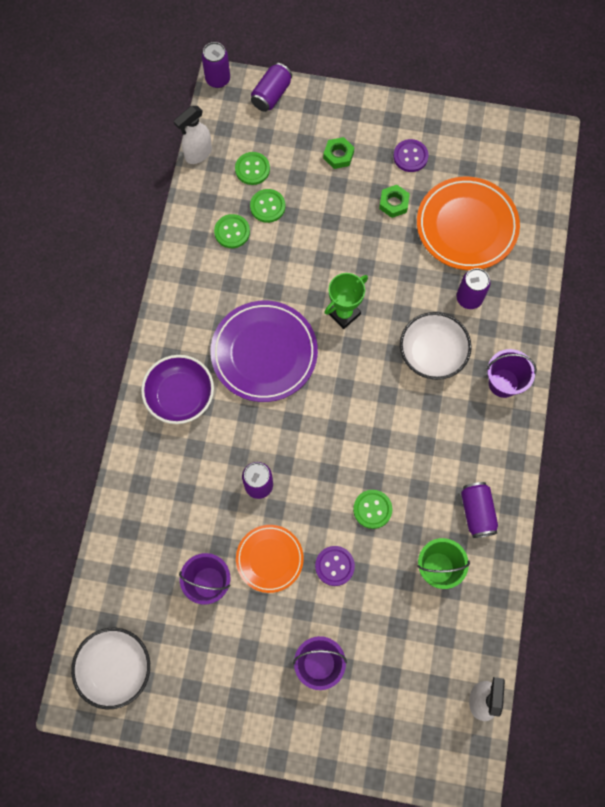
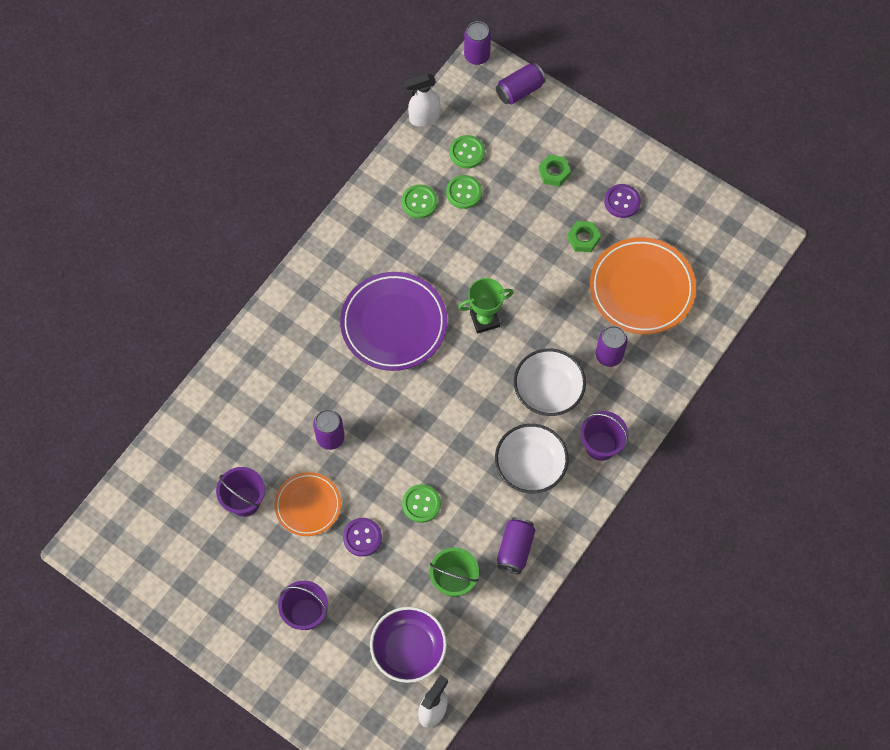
camera: 25 degrees right, 5 degrees down
white bowl [71,627,150,709] -> white bowl moved to [495,424,569,493]
purple bowl [141,355,214,424] -> purple bowl moved to [370,607,447,683]

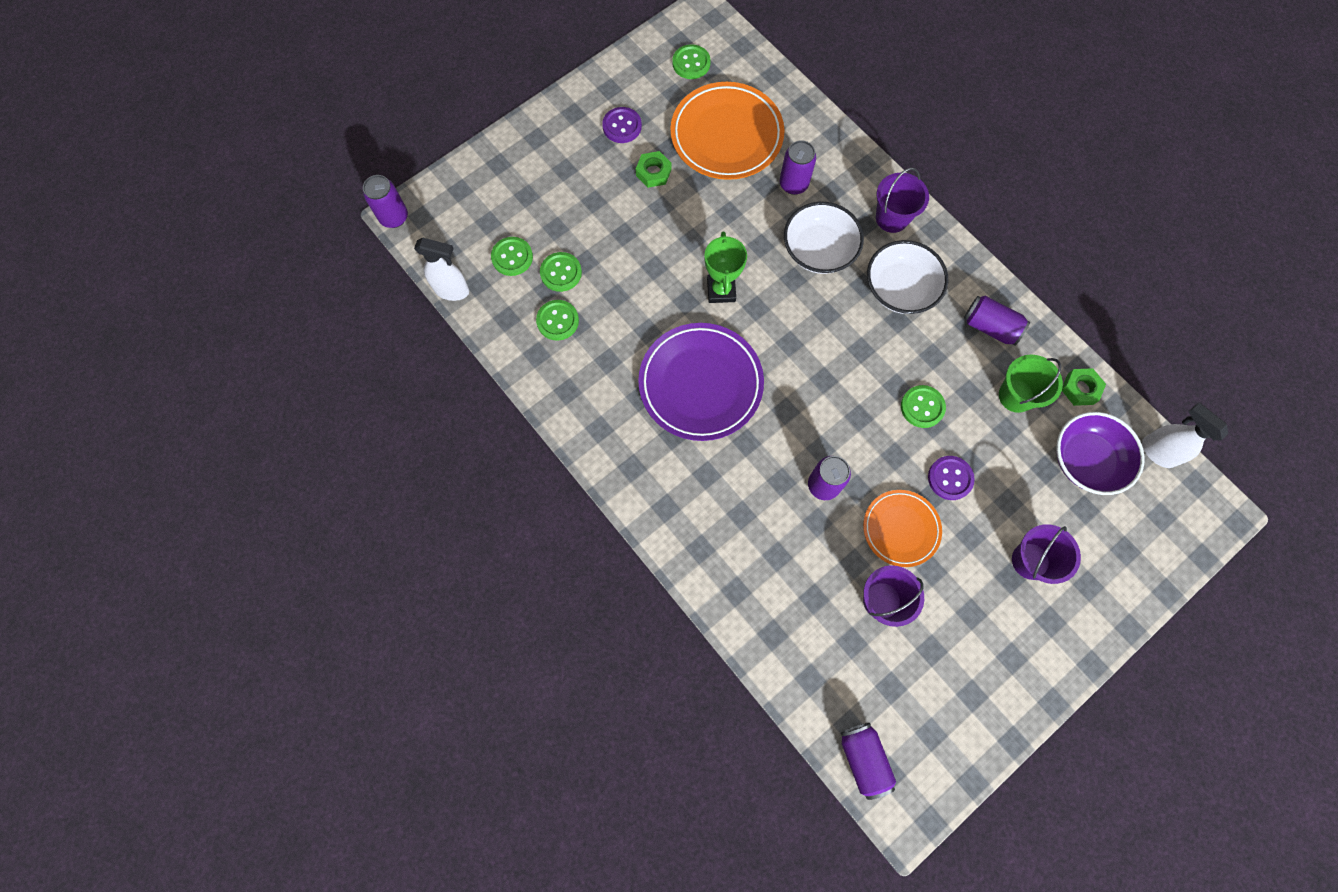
camera: 75 degrees left, 5 degrees up
white spray bottle [405,73,440,126] -> white spray bottle turned 75 degrees counterclockwise [414,238,469,301]
purple can [496,63,546,104] -> purple can moved to [841,723,896,800]
green nut [538,155,571,187] -> green nut moved to [1062,368,1106,406]
none -> green button [672,44,711,79]

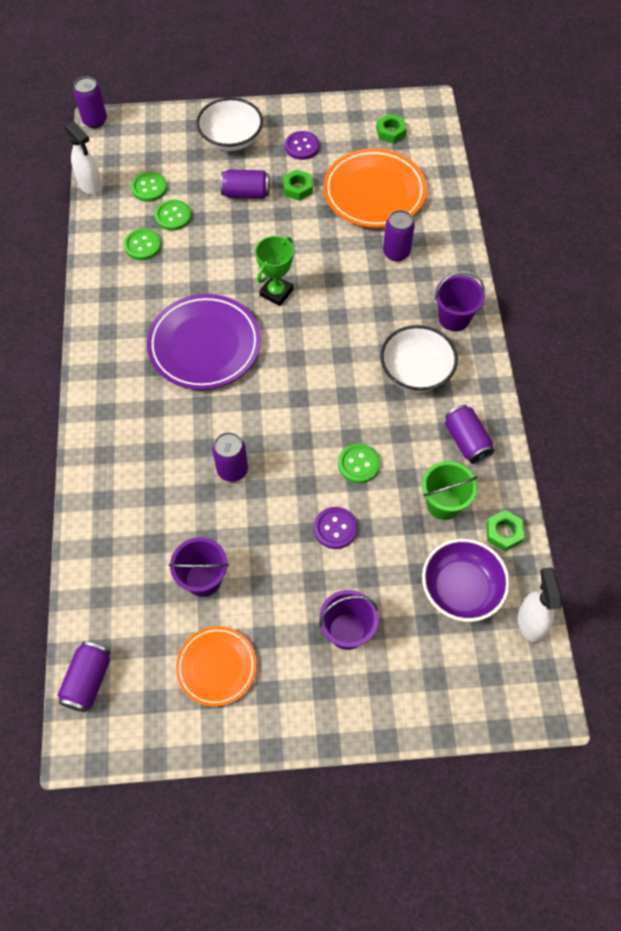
camera: 35 degrees right, 10 degrees down
green button [672,44,711,79] -> green nut [376,114,407,144]
white bowl [784,202,864,274] -> white bowl moved to [196,98,263,151]
orange plate [863,490,942,567] -> orange plate moved to [176,626,257,707]
none -> purple can [220,169,270,199]

